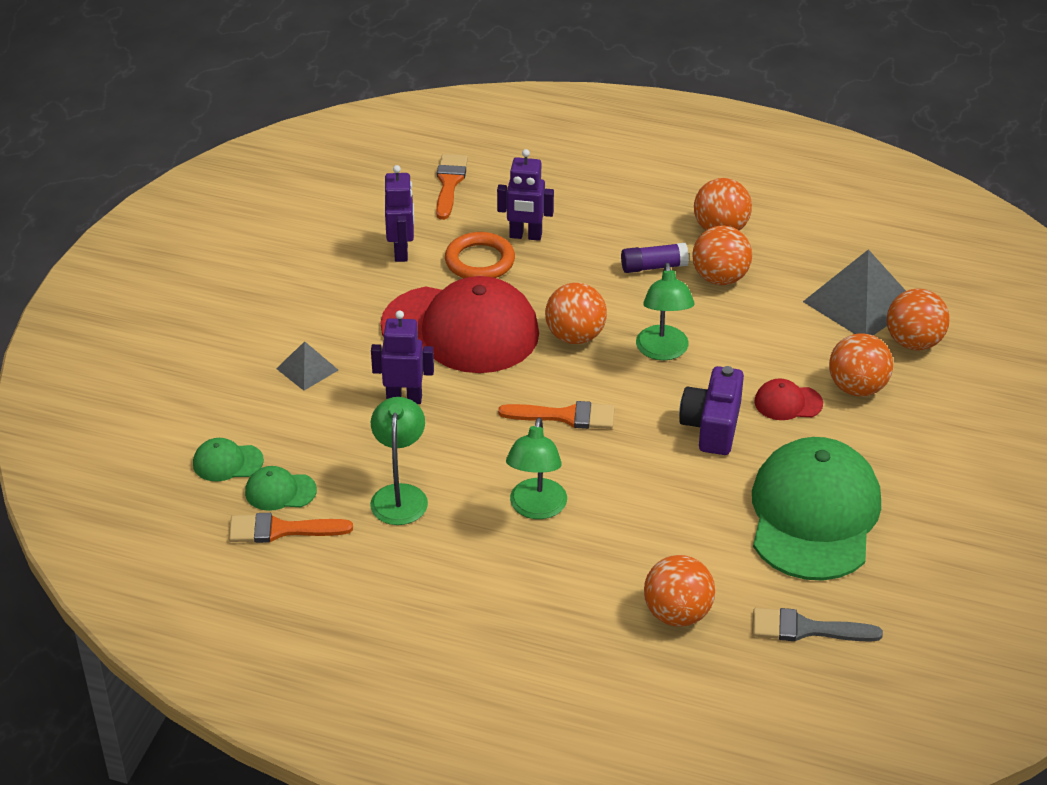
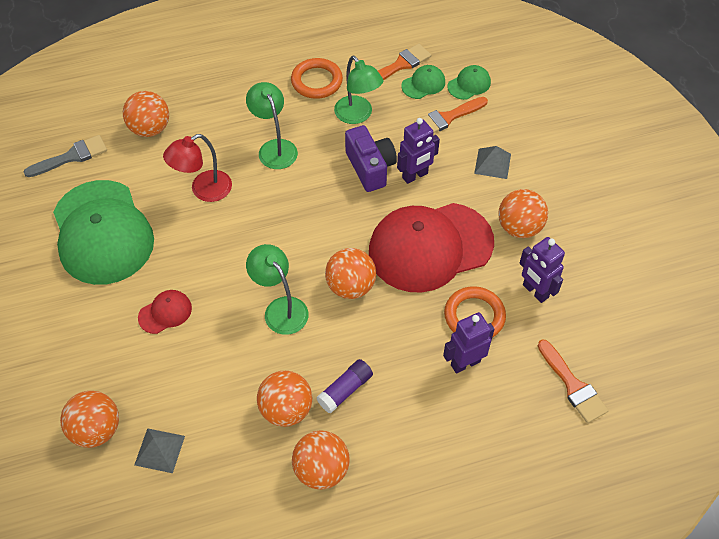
camera: 145 degrees right, 15 degrees up
orange brush [498,401,615,429] -> orange brush moved to [414,97,488,133]
purple camera [679,366,744,455] -> purple camera moved to [345,125,397,192]
grey pyramid [803,249,906,335] -> grey pyramid [134,428,185,473], size x0.53
orange ball [829,333,893,397] -> orange ball moved to [498,189,548,238]
none -> red lamp [163,134,232,202]
none -> orange ring [291,58,343,99]

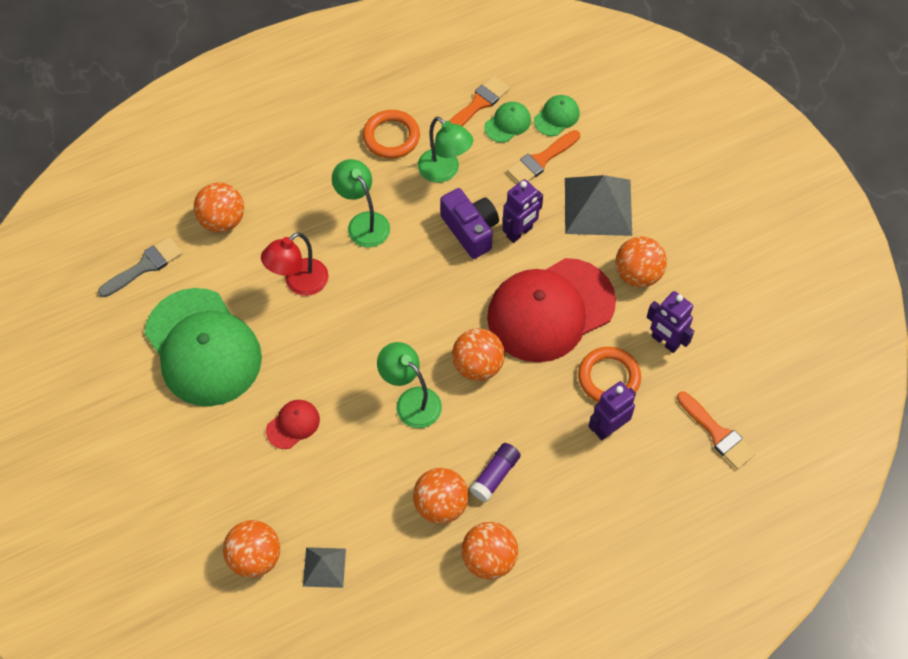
camera: 10 degrees left, 5 degrees up
grey pyramid [474,146,511,179] -> grey pyramid [565,175,632,236], size x1.89

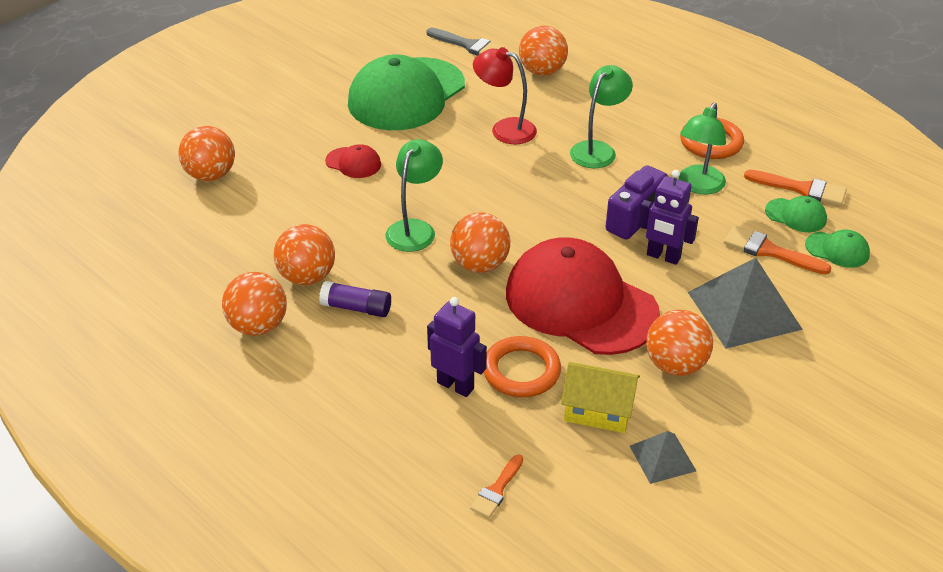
camera: 70 degrees right, 20 degrees down
grey pyramid [303,547,346,588] -> grey pyramid moved to [630,431,696,484]
purple robot [647,291,694,353] -> yellow house [561,362,640,433]
orange brush [677,391,756,470] -> orange brush [470,454,523,518], size x0.64

